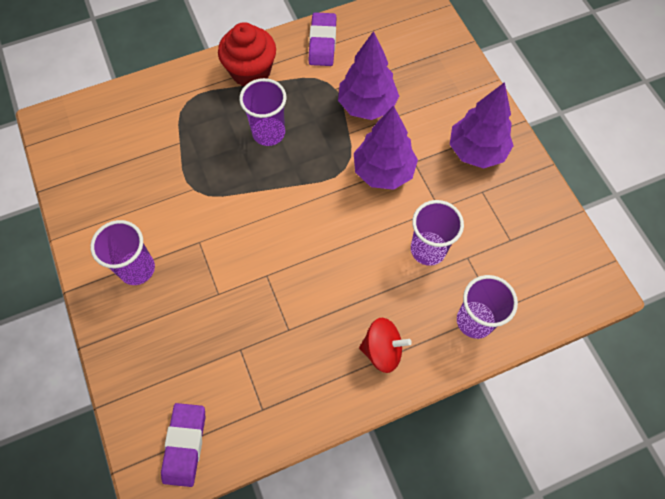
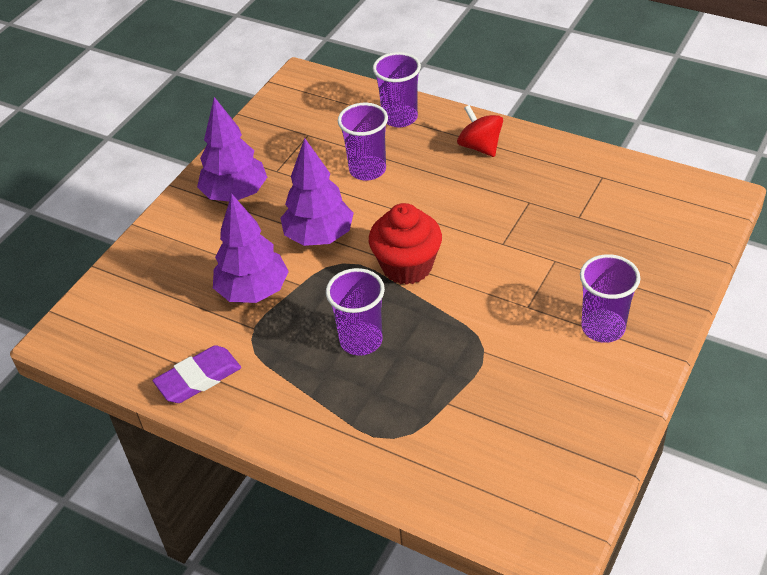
camera: 125 degrees left, 20 degrees down
purple eraser [161,403,205,487] -> none
red cupcake [218,22,276,86] -> red cupcake moved to [369,203,442,285]

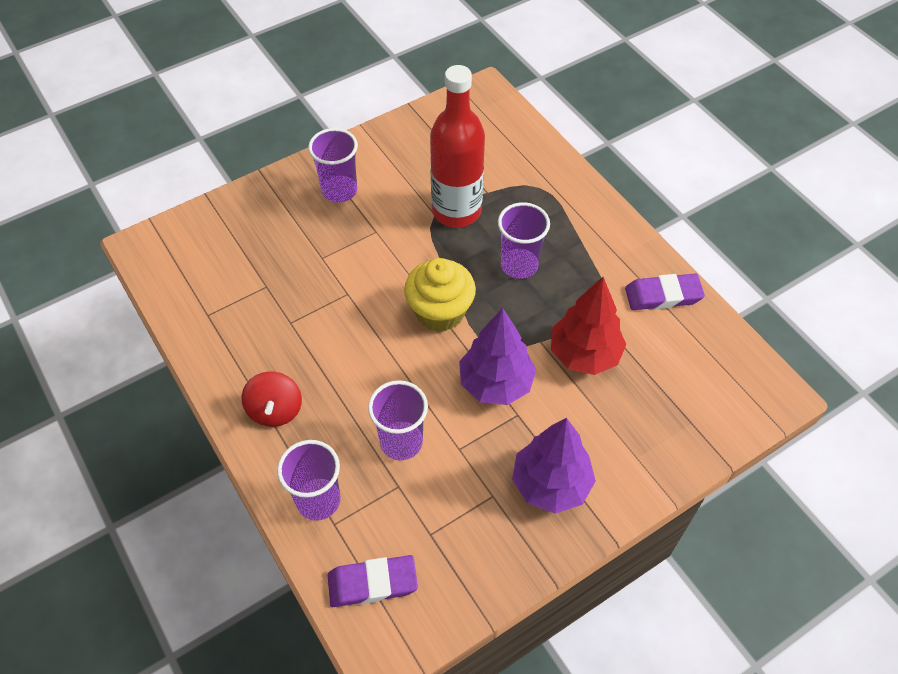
camera: 155 degrees left, 10 degrees up
purple tree [213,193,289,303] -> red tree [551,277,626,375]
red cupcake [369,203,442,285] -> yellow cupcake [404,258,476,332]
none -> purple eraser [328,555,418,607]
none -> red bottle [430,65,485,228]

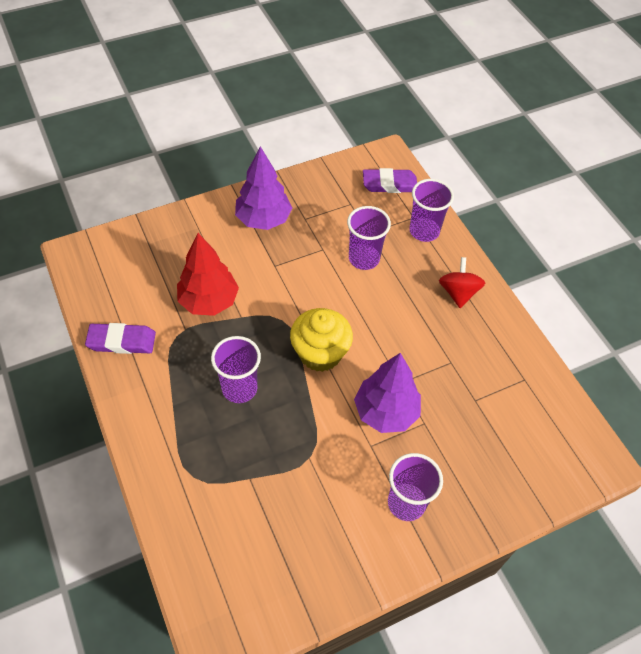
camera: 175 degrees left, 0 degrees up
red bottle [430,65,485,228] -> none
purple tree [459,308,536,405] -> purple tree moved to [354,353,421,433]

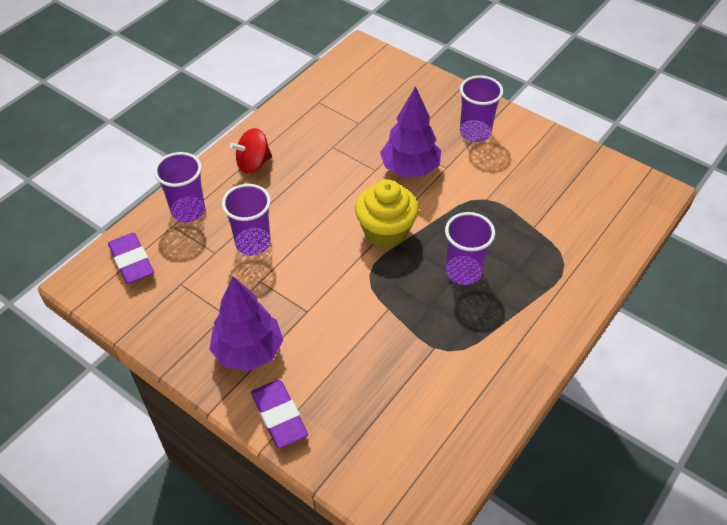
camera: 115 degrees left, 5 degrees down
purple eraser [85,323,156,354] -> purple eraser moved to [251,380,308,448]
red tree [177,233,239,316] -> none

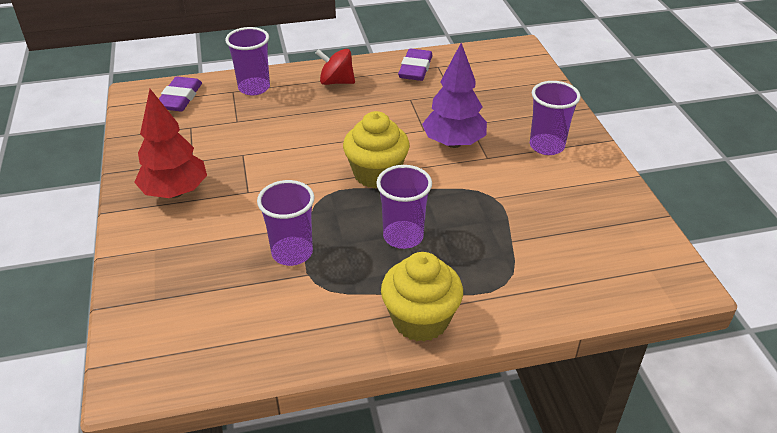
camera: 40 degrees right, 10 degrees down
purple tree [209,276,283,371] -> red tree [134,89,207,198]
purple cup [222,184,271,255] -> purple cup moved to [257,180,315,266]
purple eraser [251,380,308,448] -> purple eraser moved to [398,48,433,81]
none -> yellow cupcake [381,252,463,342]

